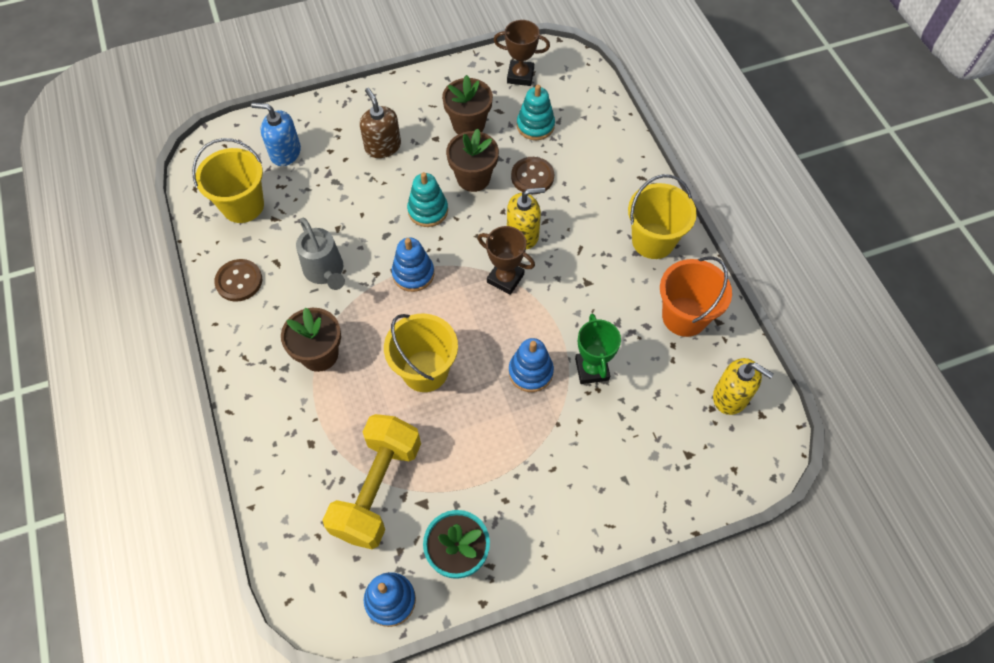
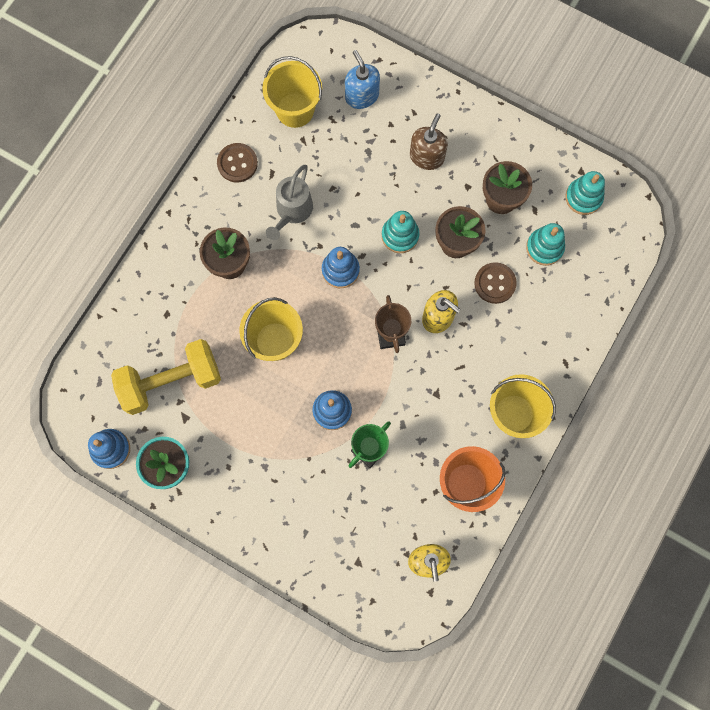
camera: 50 degrees right, 15 degrees up
brown trophy [493,20,550,86] -> turquoise stacking toy [565,171,605,215]

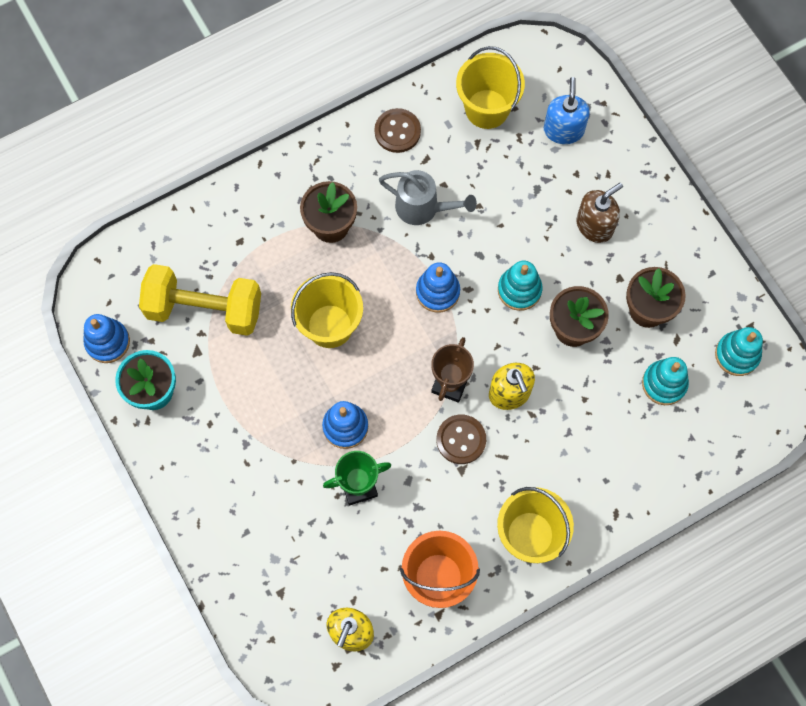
camera: 30 degrees right, 5 degrees down
grey watering can [266,165,313,240] -> grey watering can turned 120 degrees counterclockwise [379,170,477,225]
brown button [474,262,517,304] -> brown button moved to [436,415,486,464]

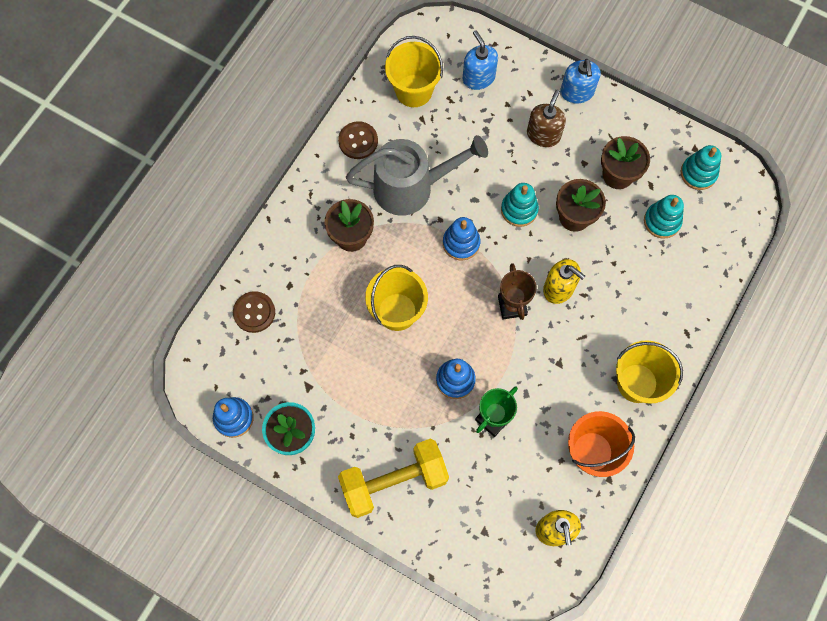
camera: 30 degrees left, 0 degrees up
yellow dumbbell [139,264,261,336] -> yellow dumbbell moved to [338,439,449,518]
grey watering can [379,170,477,225] -> grey watering can [346,135,488,216], size x1.60
brown button [436,415,486,464] -> brown button moved to [233,291,275,333]
none -> blue soap dispenser [560,59,600,103]

